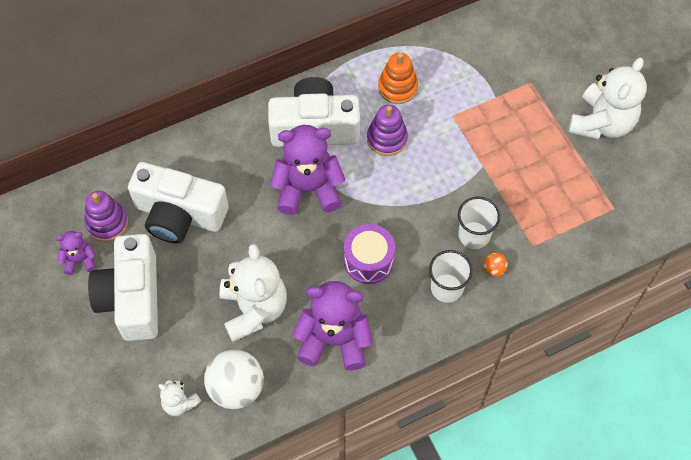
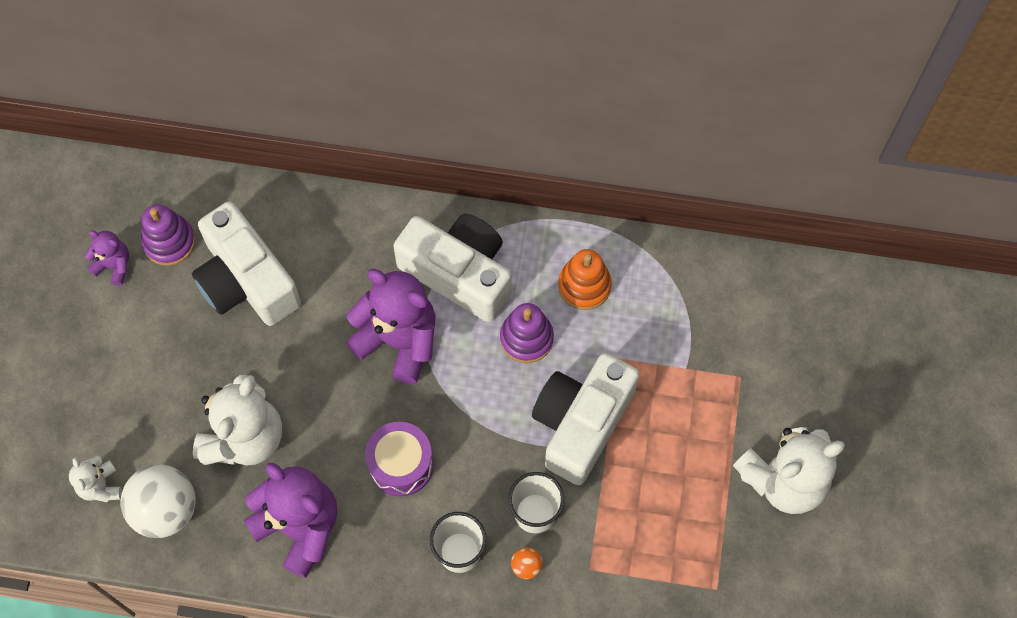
camera: 35 degrees right, 5 degrees up
white camera [88,234,158,341] -> white camera moved to [532,353,639,485]

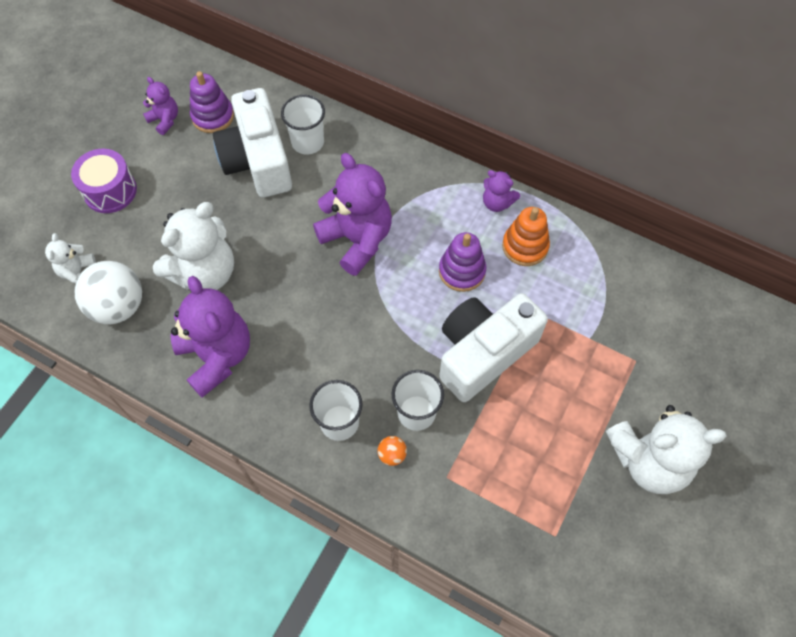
camera: 20 degrees right, 5 degrees down
purple drum [365,422,433,496] -> purple drum moved to [71,149,137,213]
white camera [393,214,511,322] -> none
none -> white cup [281,95,325,155]
none -> purple teddy bear [483,170,520,212]

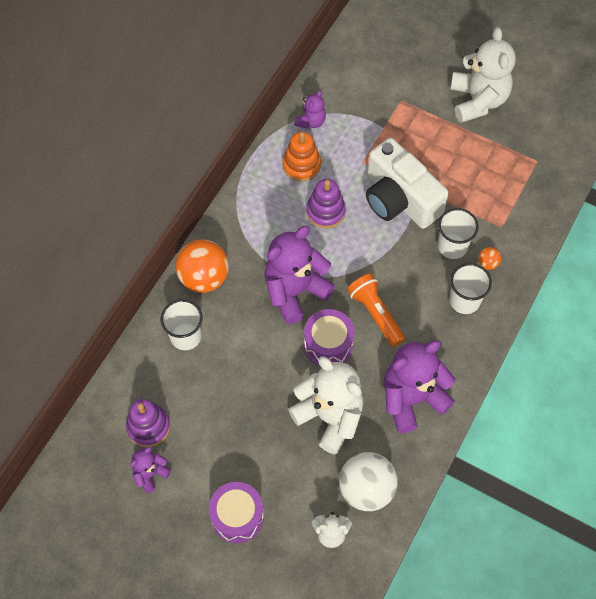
camera: 90 degrees left, 0 degrees up
white camera [213,88,292,197] -> none
purple teddy bear [483,170,520,212] -> purple teddy bear moved to [294,90,326,129]
none -> orange ball [175,239,229,293]
none -> purple drum [304,309,355,366]
none -> orange flashlight [347,274,405,347]

